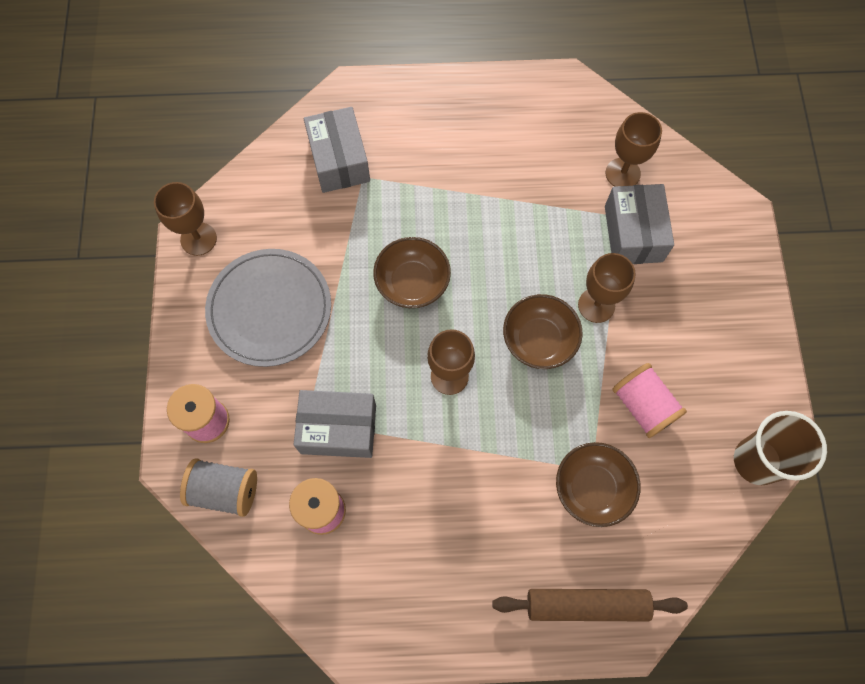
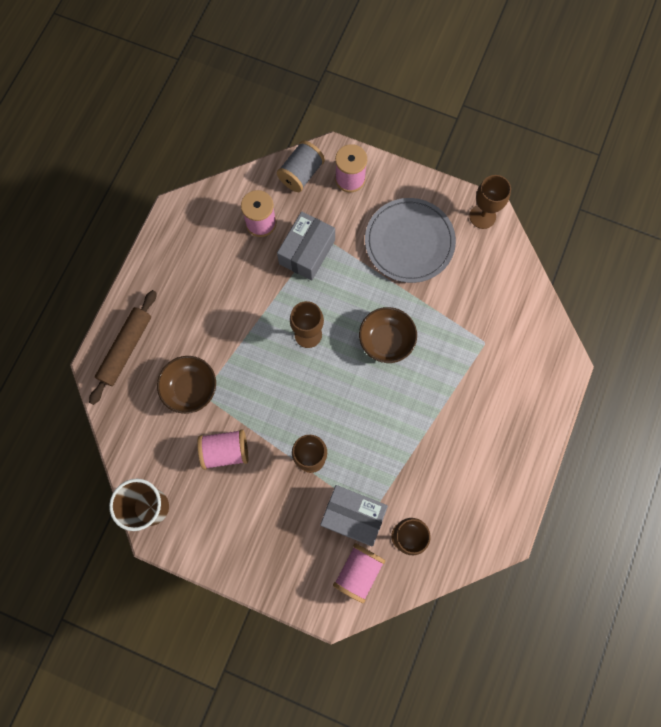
camera: 115 degrees right, 5 degrees up
grey box [304,107,370,193] -> none
brown bowl [503,294,583,369] -> none
none -> pink spool [333,543,386,603]

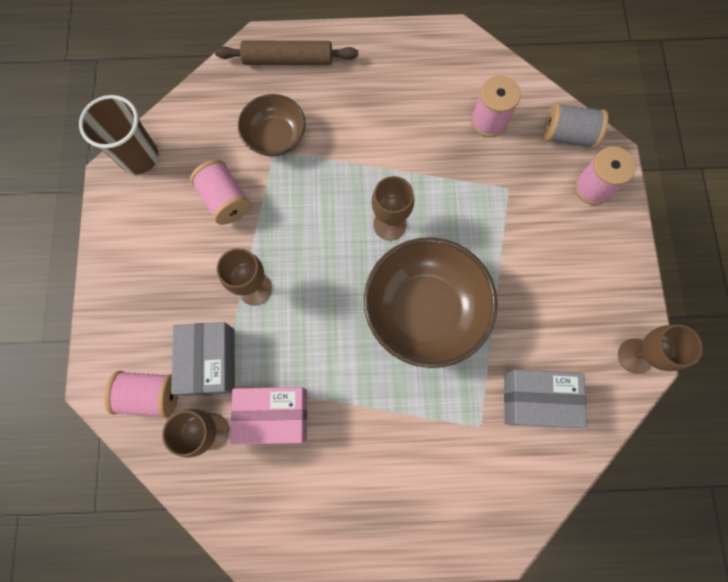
camera: 65 degrees right, 0 degrees up
grey box [277,211,335,281] -> grey box moved to [504,370,587,428]
brown bowl [359,307,417,363] -> brown bowl [364,237,498,368], size x1.74
grey plate [365,198,456,283] -> none
none -> pink box [230,387,307,445]

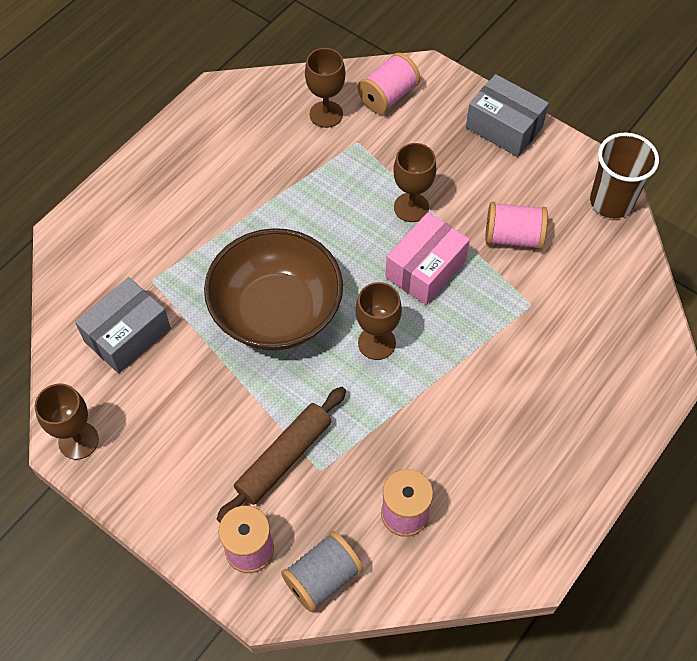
camera: 130 degrees right, 15 degrees down
grey box [171,322,235,396] -> grey box moved to [466,74,549,157]
brown rolling pin [215,40,358,65] -> brown rolling pin moved to [217,387,346,523]
pink box [230,387,307,445] -> pink box moved to [385,212,470,305]
brown bowl [238,94,306,156] -> none

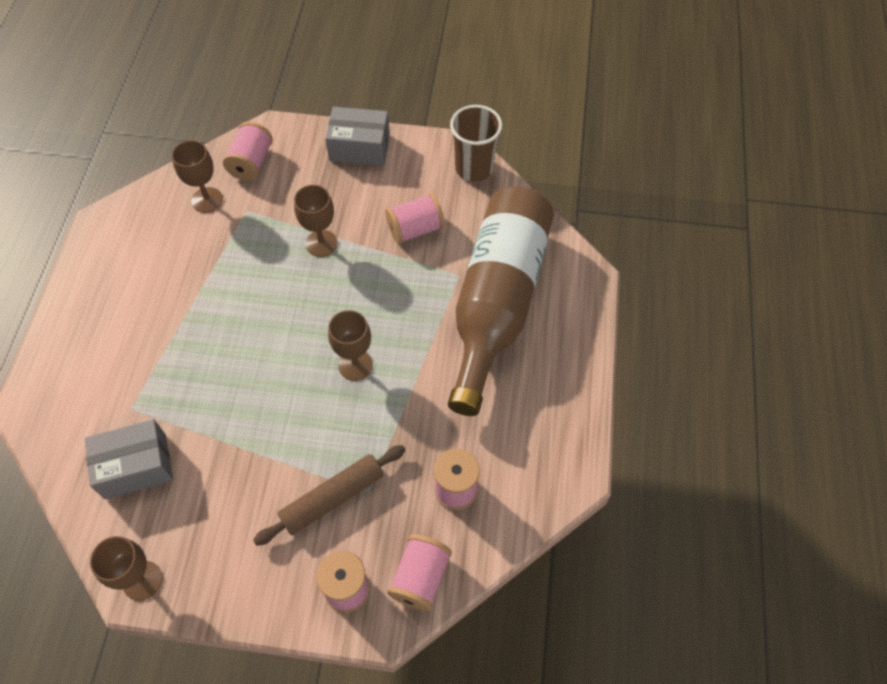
camera: 30 degrees left, 0 degrees up
grey box [75,277,171,373] -> grey box turned 60 degrees clockwise [85,419,173,499]
brown bowl [204,228,343,351] -> none
brown rolling pin [217,387,346,523] -> brown rolling pin turned 45 degrees clockwise [253,445,405,546]
grey spool [281,531,363,612] -> pink spool [387,534,452,611]
pink box [385,212,470,305] -> none
none -> brown bottle [448,187,554,416]

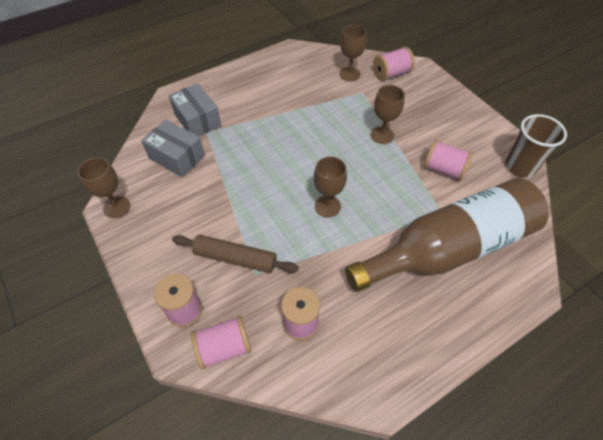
camera: 50 degrees right, 5 degrees down
grey box [325,107,390,166] -> grey box moved to [168,83,221,136]

